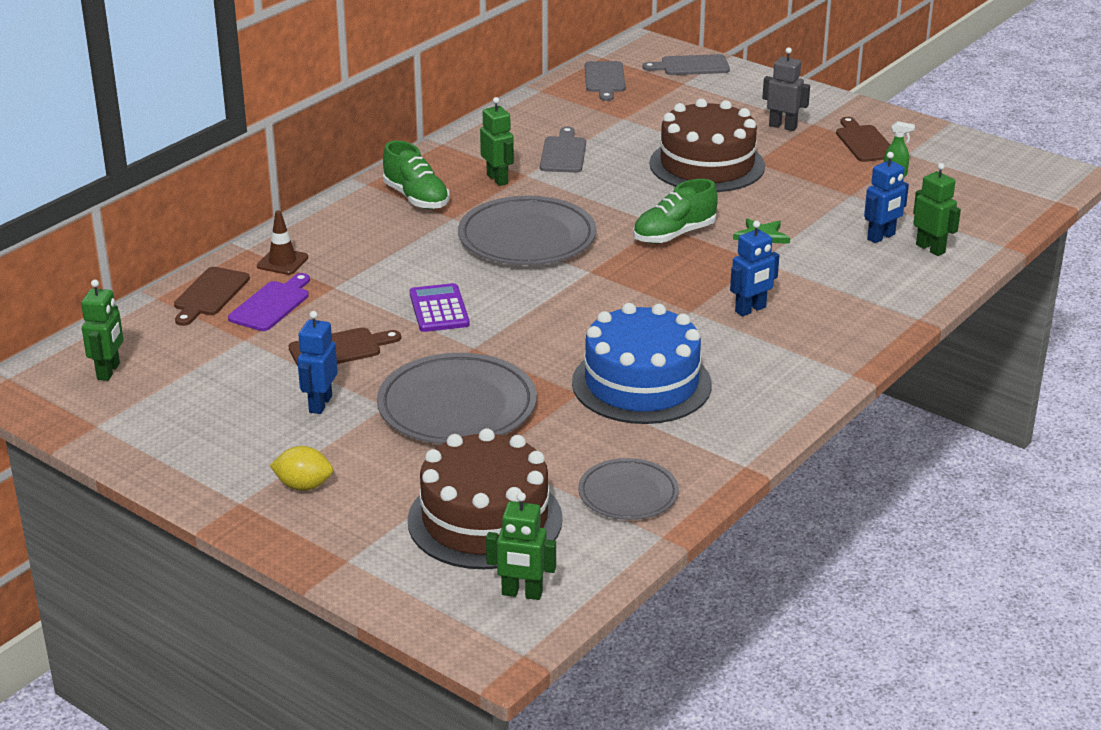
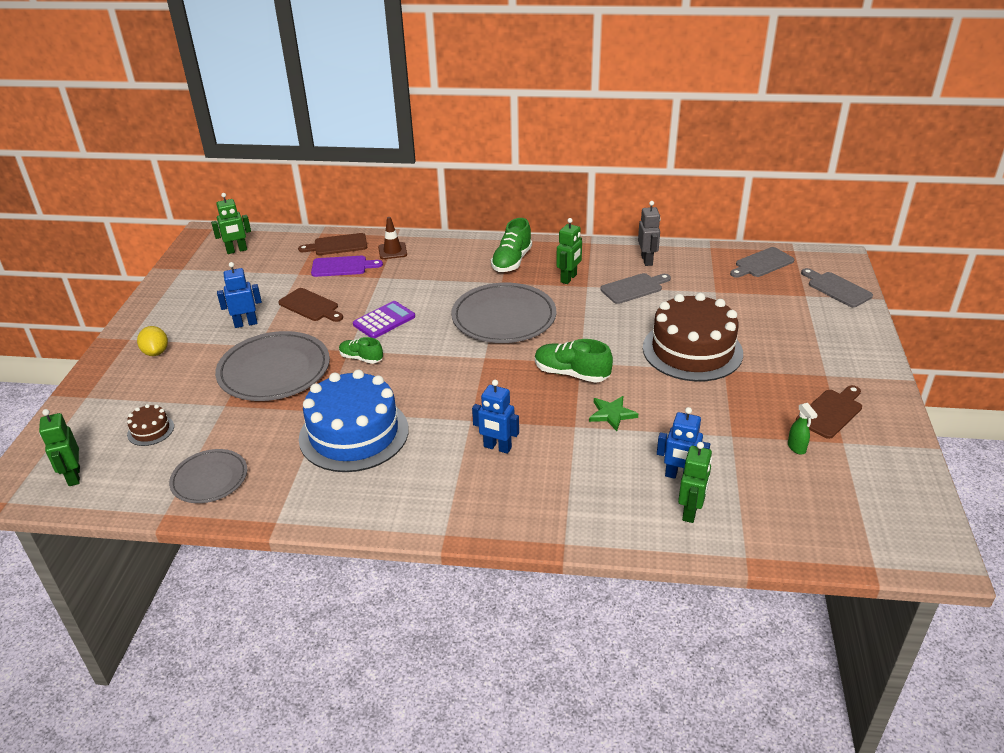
camera: 60 degrees right, 5 degrees up
brown cake [407,428,563,569] -> brown cake [127,404,174,446], size x0.42
grey robot [762,47,810,131] -> grey robot moved to [638,201,660,266]
none -> green shoe [339,337,383,364]

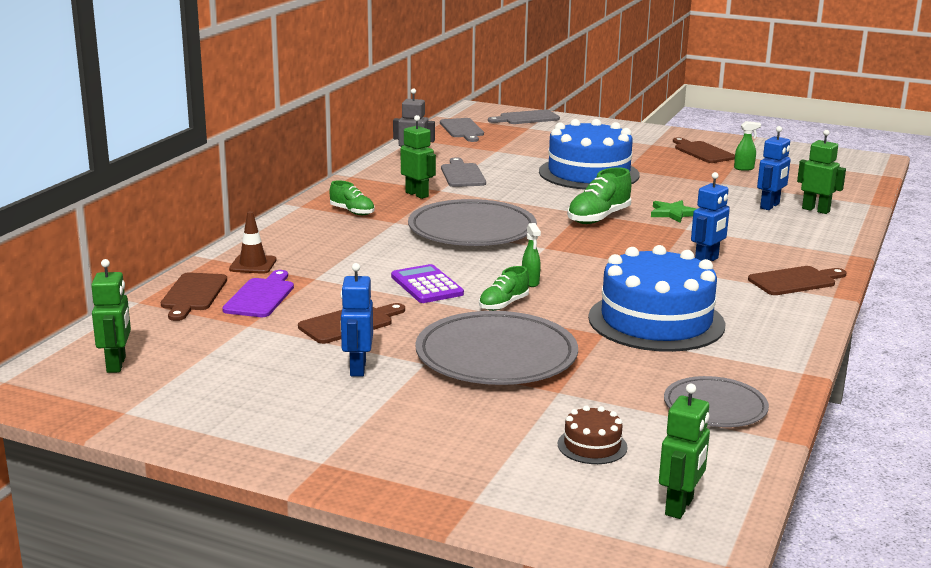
camera: 75 degrees left, 15 degrees down
green robot [39,409,80,486] -> green robot turned 60 degrees counterclockwise [659,384,710,519]
yellow lemon [137,326,168,356] -> none
green shoe [491,218,532,272] -> green shoe [329,180,375,215], size x0.63
brown cake [643,293,743,382] -> blue cake [539,119,640,190]
none -> green spray bottle [522,223,541,287]
none -> brown cutting board [748,266,846,295]

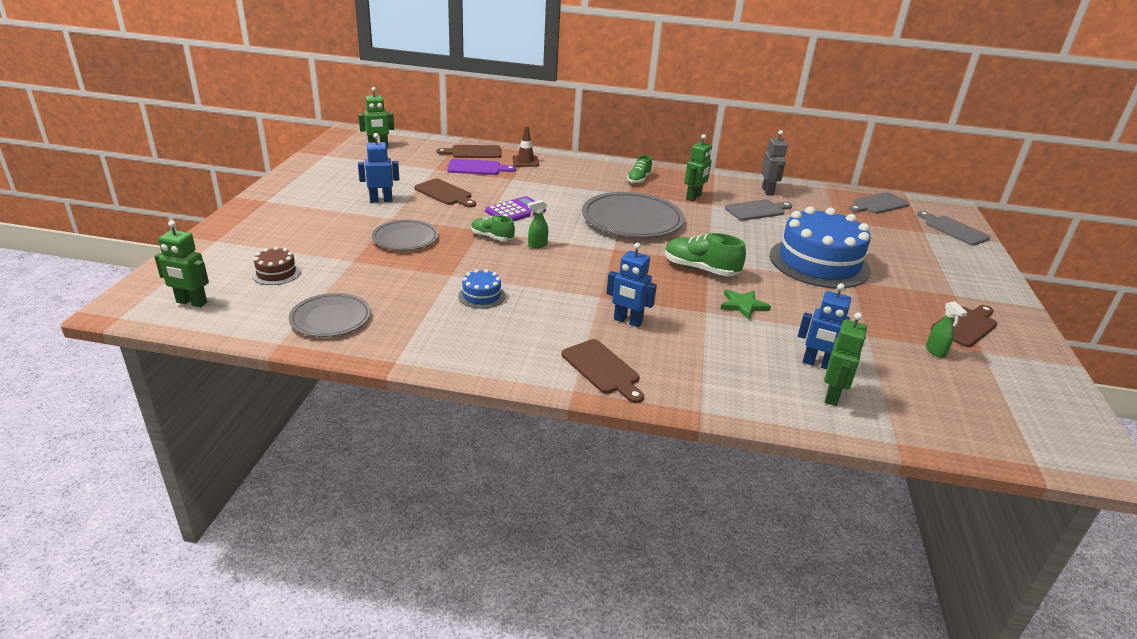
camera: 75 degrees right, 10 degrees up
grey plate [415,311,578,385] -> grey plate [372,219,439,250], size x0.59
blue cake [588,245,725,352] -> blue cake [458,269,505,309], size x0.42

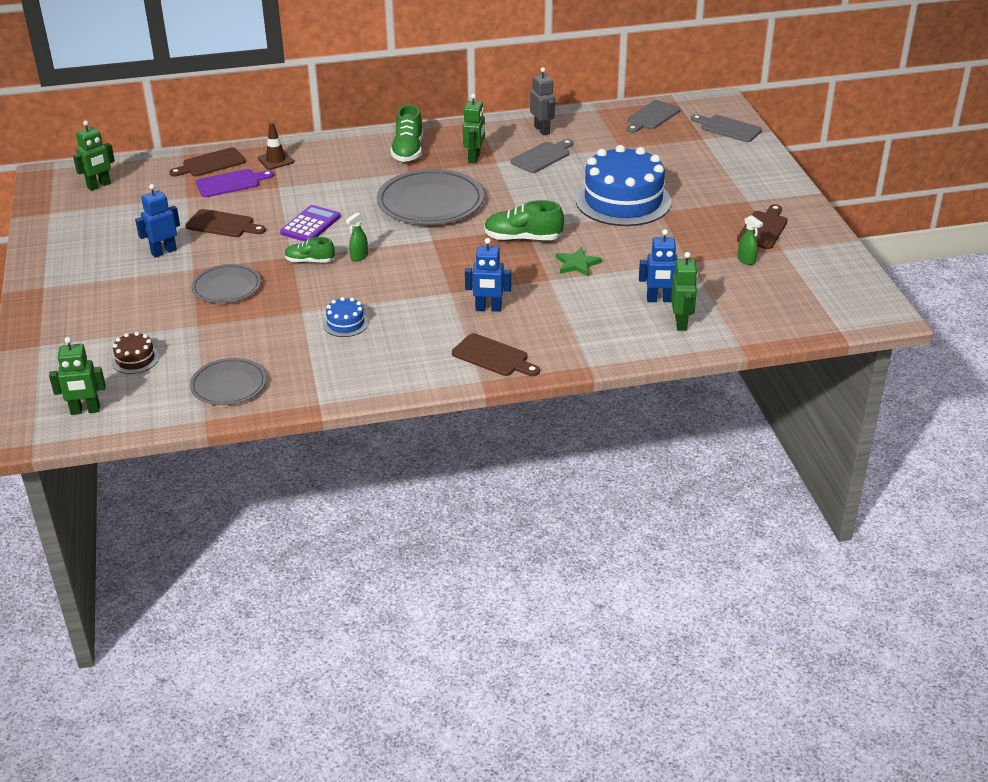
camera: 20 degrees left, 5 degrees up
green shoe [627,155,652,184] -> green shoe [391,105,423,162], size x1.58

